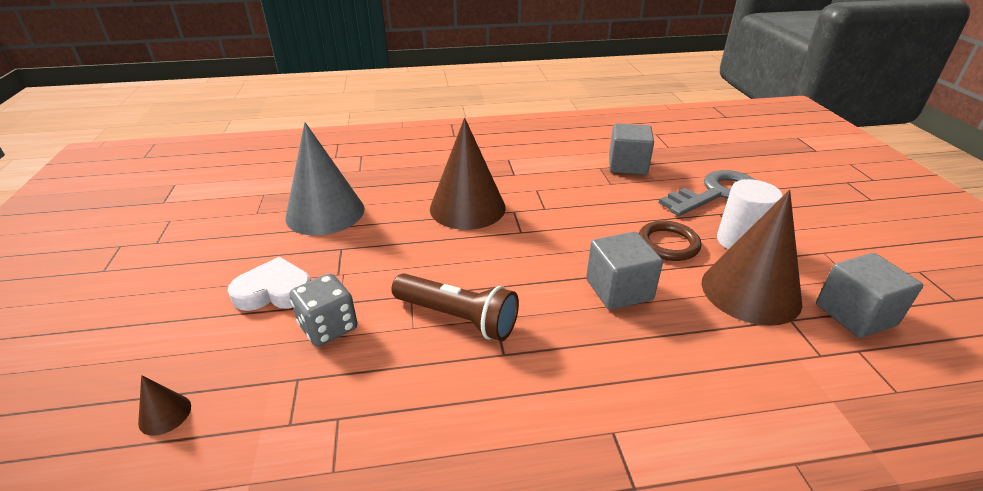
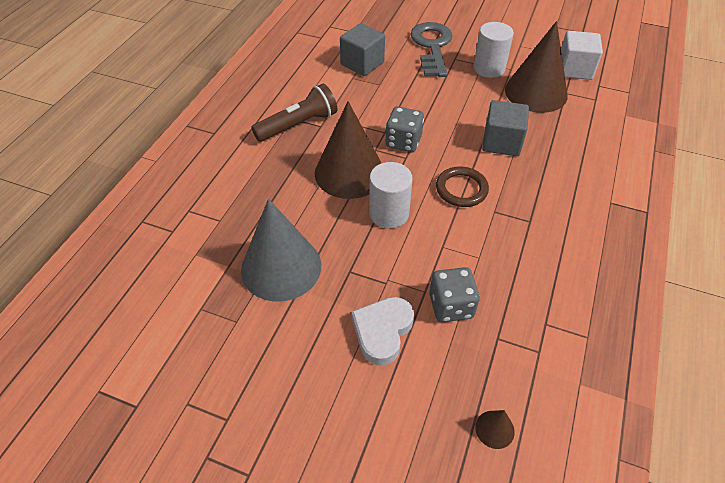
camera: 60 degrees left, 15 degrees up
brown flashlight [392,273,519,341] -> brown flashlight moved to [251,84,337,142]
brown ring [639,221,701,261] -> brown ring moved to [436,166,489,207]
grey cube [816,253,923,338] -> white cube [561,31,603,80]
none -> white cylinder [369,162,413,229]
none -> grey dice [385,106,424,152]

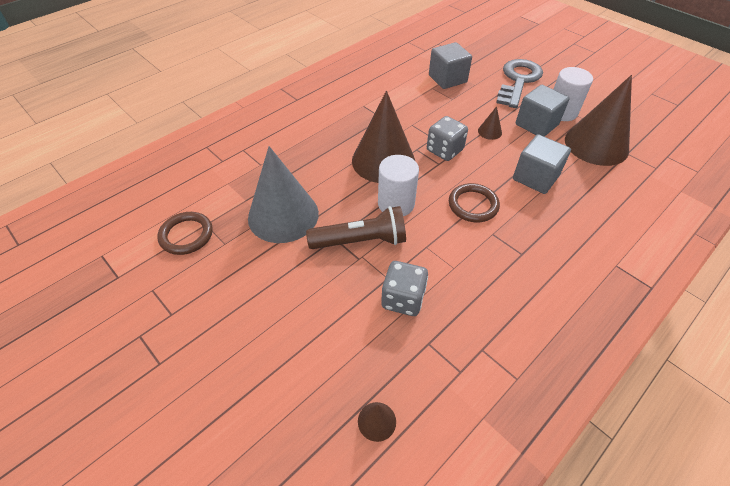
camera: 25 degrees right, 0 degrees up
brown flashlight [251,84,337,142] -> brown flashlight moved to [306,206,406,249]
white heart [351,297,414,366] -> none
white cube [561,31,603,80] -> none
none -> brown ring [157,212,213,255]
none -> brown cone [478,106,502,140]
none -> grey cube [516,85,570,137]

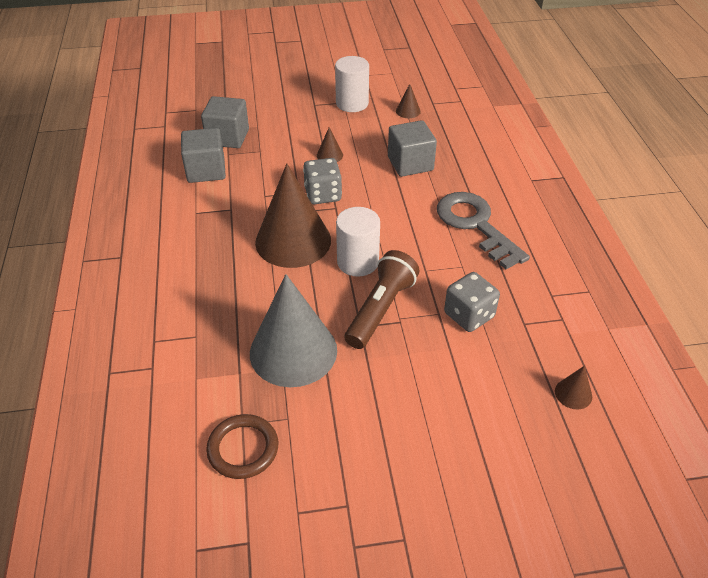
camera: 55 degrees left, 5 degrees down
brown ring [449,183,500,222] -> none
grey key [496,59,543,108] -> grey key moved to [437,192,530,269]
grey cube [516,85,570,137] -> grey cube moved to [181,128,226,183]
brown cone [565,75,632,166] -> brown cone [396,84,421,118], size x0.40

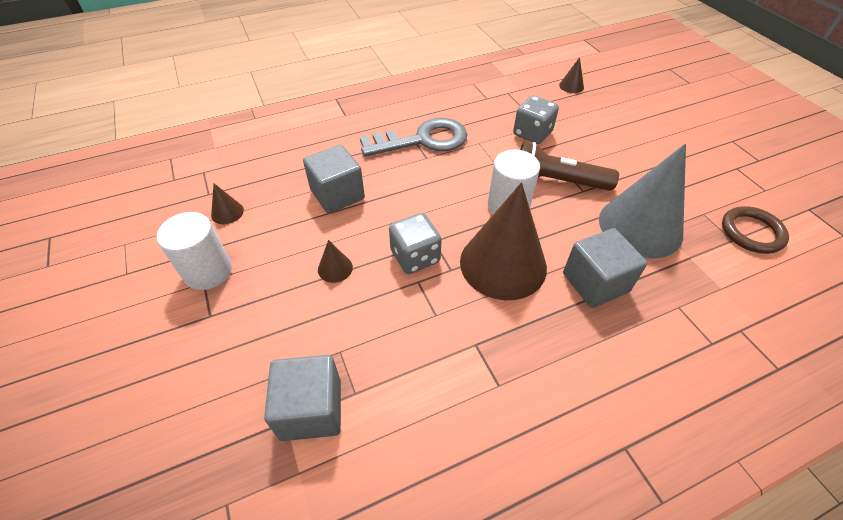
camera: 105 degrees left, 5 degrees up
grey cube [181,128,226,183] -> grey cube moved to [563,228,647,308]
grey key [437,192,530,269] -> grey key turned 150 degrees counterclockwise [360,118,467,157]

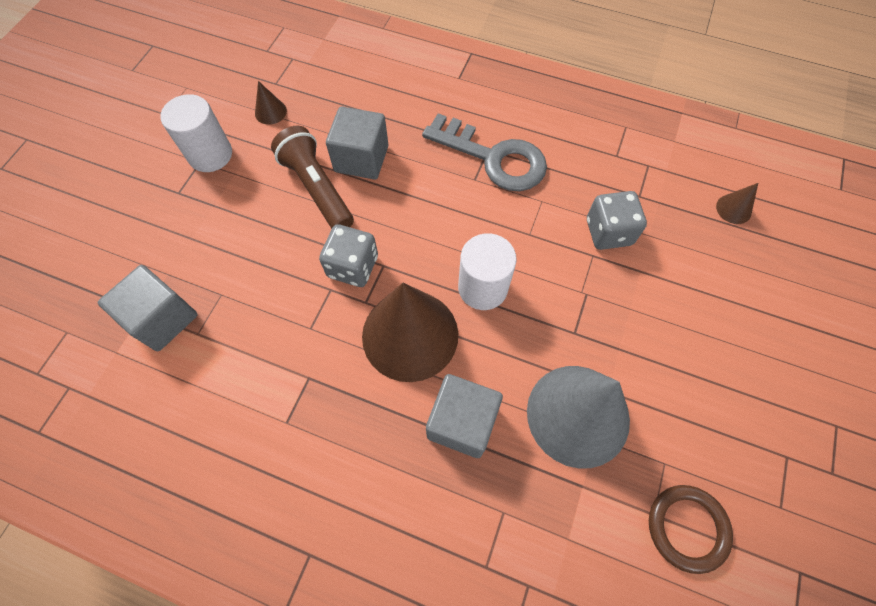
camera: 45 degrees right, 15 degrees up
brown cone [318,240,353,283] -> none
brown flashlight [520,142,619,191] -> brown flashlight moved to [271,126,354,229]

